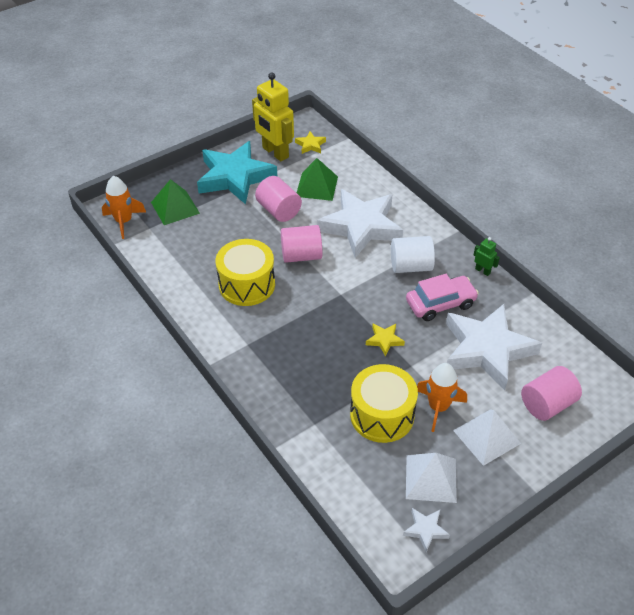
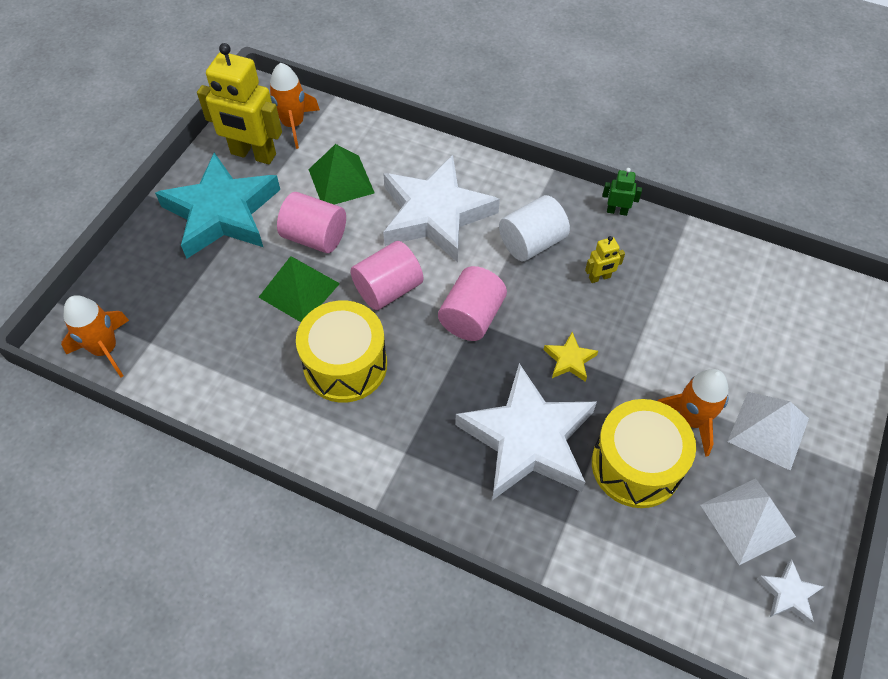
camera: 30 degrees left, 10 degrees up
green pyramid [151,179,200,225] -> green pyramid moved to [259,256,340,322]
yellow star [295,131,326,154] -> orange rocket [270,63,320,149]
pink car [406,274,479,321] -> yellow robot [585,236,625,283]
white star [446,304,542,390] -> white star moved to [455,363,597,500]
pink cylinder [521,366,582,421] -> pink cylinder moved to [438,266,507,341]

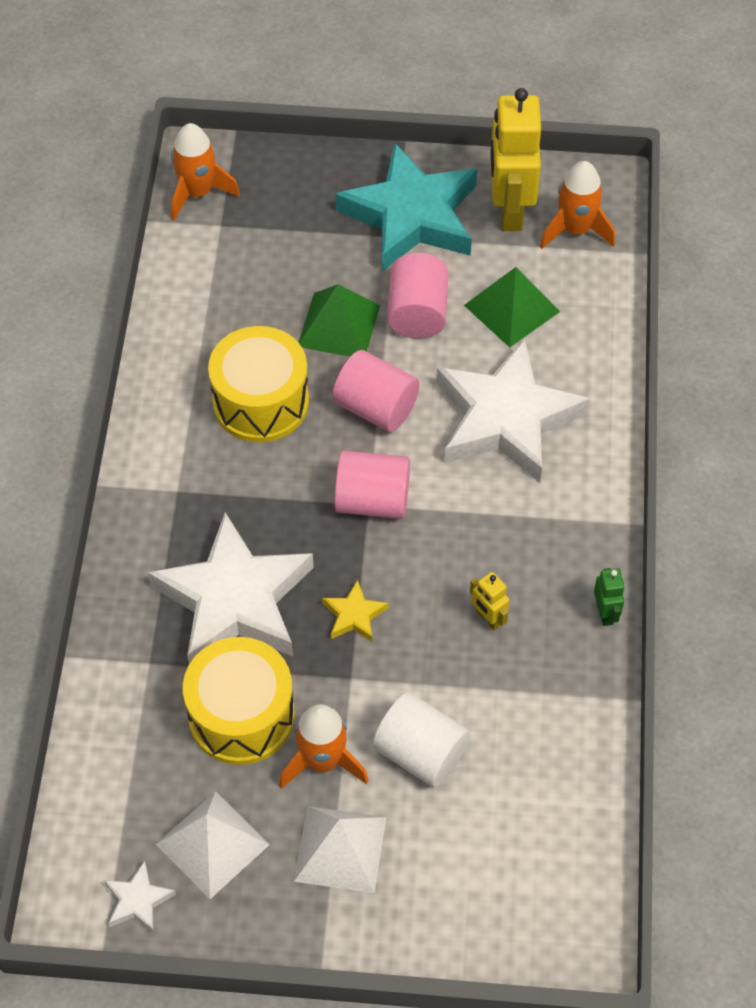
camera: 70 degrees right, 0 degrees up
white cylinder [499,195,570,261] -> white cylinder moved to [373,692,470,787]

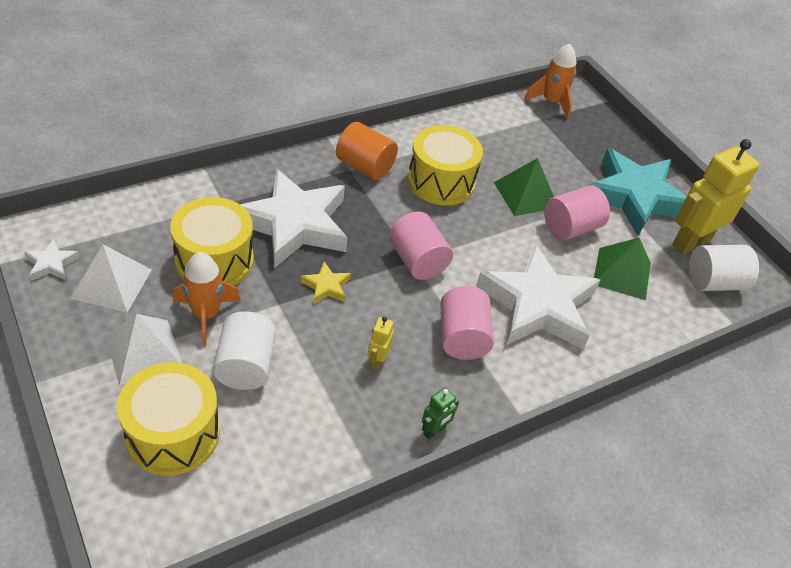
camera: 50 degrees right, 10 degrees down
pink cylinder [333,350,420,432] -> pink cylinder moved to [440,286,494,360]
orange rocket [540,161,615,249] -> white cylinder [689,245,759,291]
none -> yellow drum [117,362,220,476]
none -> orange cylinder [336,122,398,180]

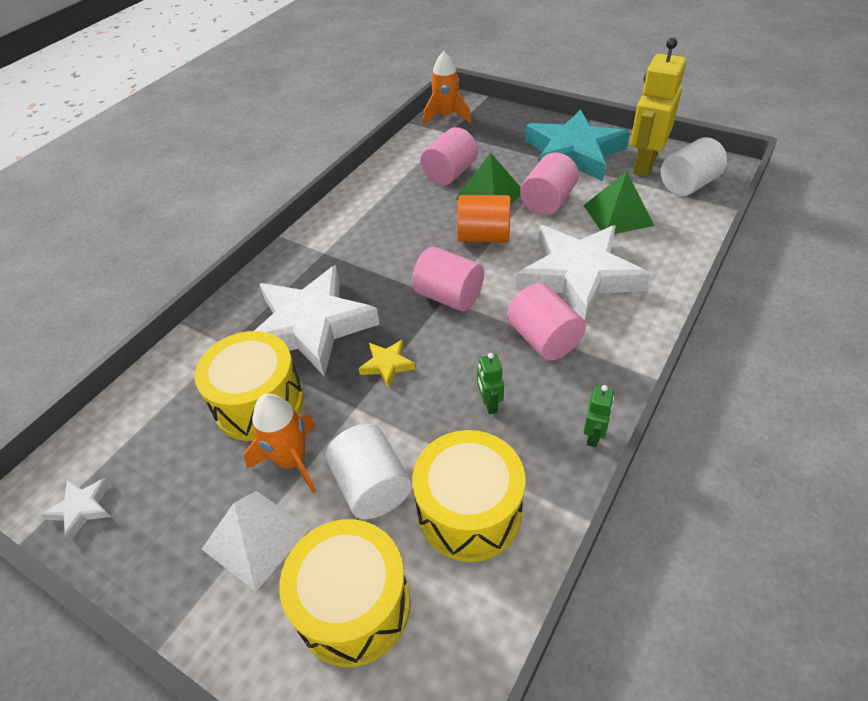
camera: 20 degrees left, 0 degrees up
white pyramid [70,244,152,312] -> none
orange cylinder [336,122,398,180] -> orange cylinder moved to [457,195,510,242]
yellow robot [368,317,394,370] -> green robot [477,353,504,414]
yellow drum [408,125,483,205] -> yellow drum moved to [412,430,525,562]
none -> pink cylinder [420,127,478,186]

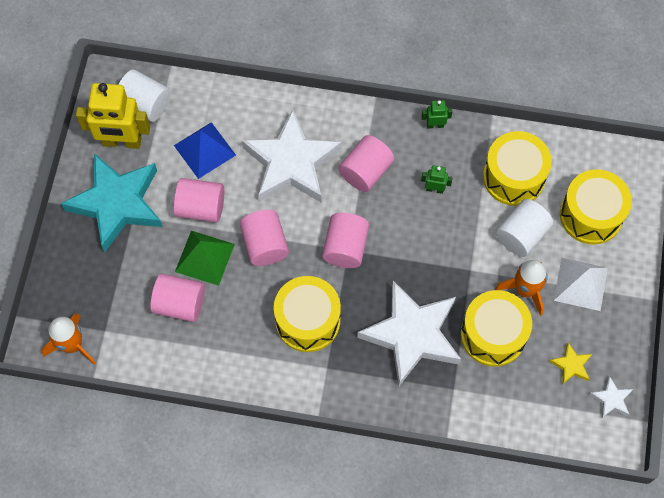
camera: 115 degrees left, 20 degrees up
yellow star [358,339,416,388] -> yellow star moved to [549,342,592,385]
orange cylinder [457,195,510,242] -> pink cylinder [240,210,289,266]
green robot [477,353,504,414] -> green robot turned 135 degrees counterclockwise [421,165,453,194]
green pyramid [583,171,654,234] -> blue pyramid [174,122,236,179]
none -> yellow drum [274,276,341,352]

